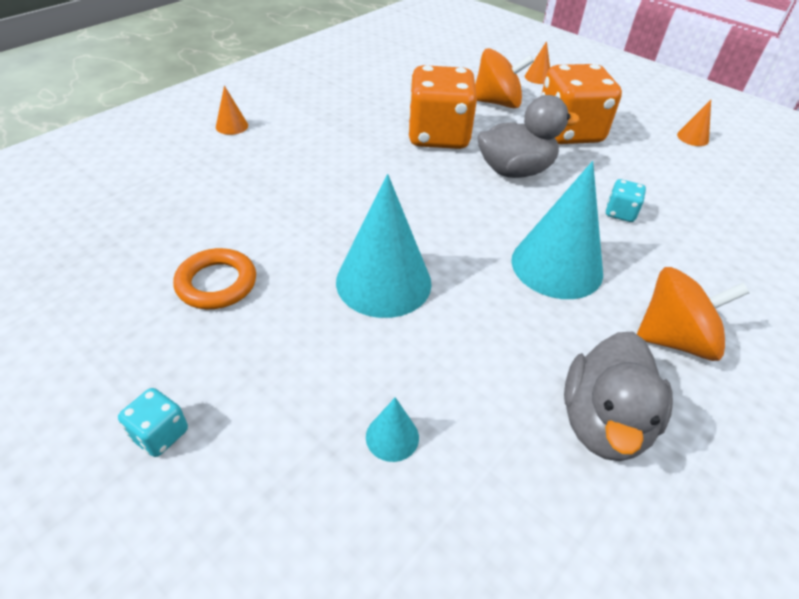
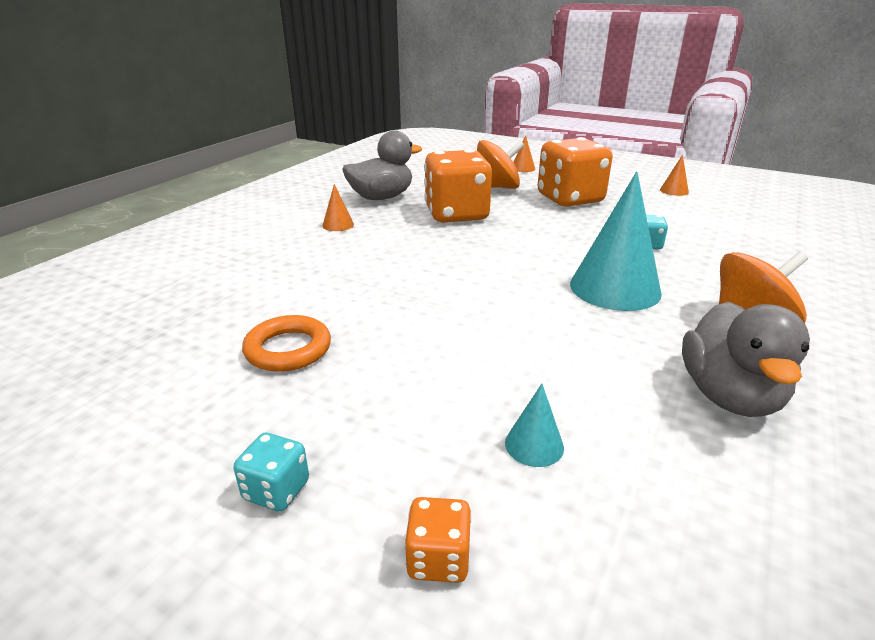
camera: 10 degrees left, 15 degrees down
orange cone [216,85,248,135] -> orange cone moved to [322,184,354,231]
turquoise cone [336,174,432,318] -> none
grey duck [477,95,580,178] -> grey duck moved to [342,131,422,200]
none -> orange dice [404,497,472,583]

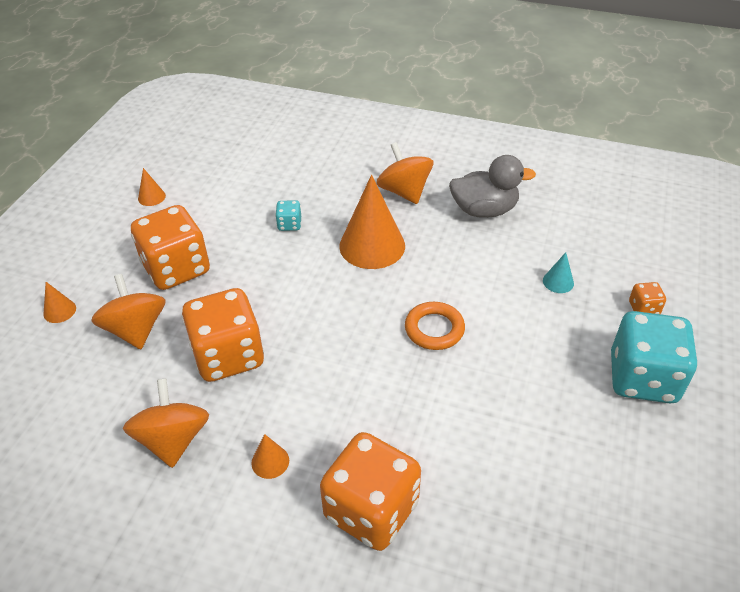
camera: 100 degrees left, 15 degrees up
turquoise dice [234,433,309,511] -> turquoise dice [611,311,698,403], size x2.31
orange ring [242,315,331,372] -> orange ring moved to [405,302,465,350]
grey duck [342,131,422,200] -> orange spinning top [123,378,209,468]
turquoise cone [570,171,662,311] -> orange cone [339,175,405,269]
none -> orange dice [320,432,421,551]

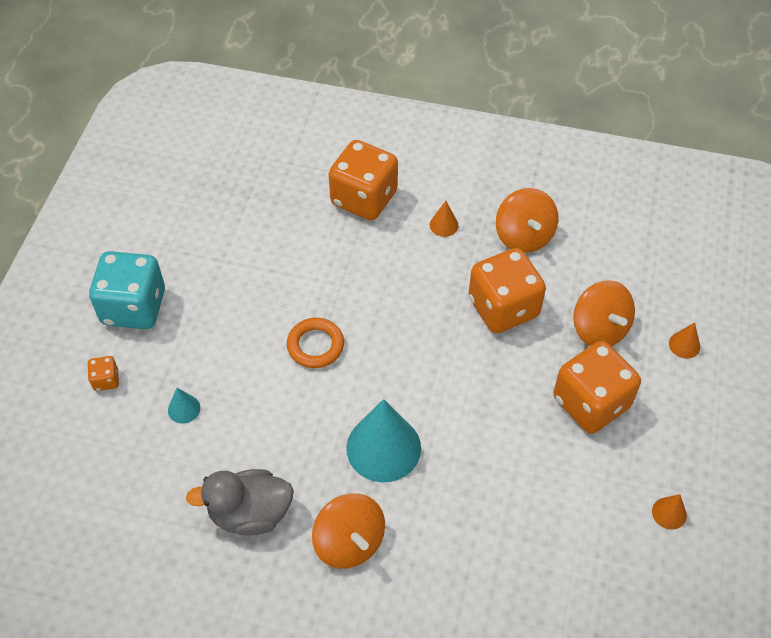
camera: 175 degrees right, 10 degrees up
turquoise dice [275,200,301,231] -> none
orange cone [339,175,405,269] -> turquoise cone [346,399,421,482]

